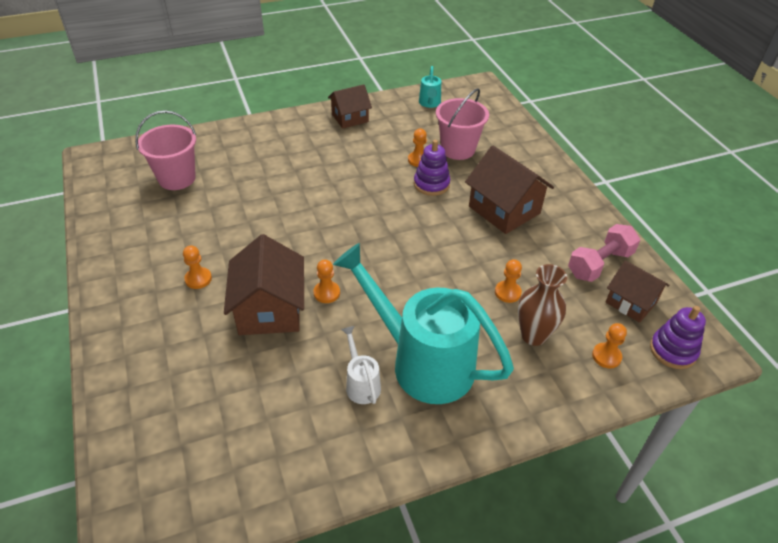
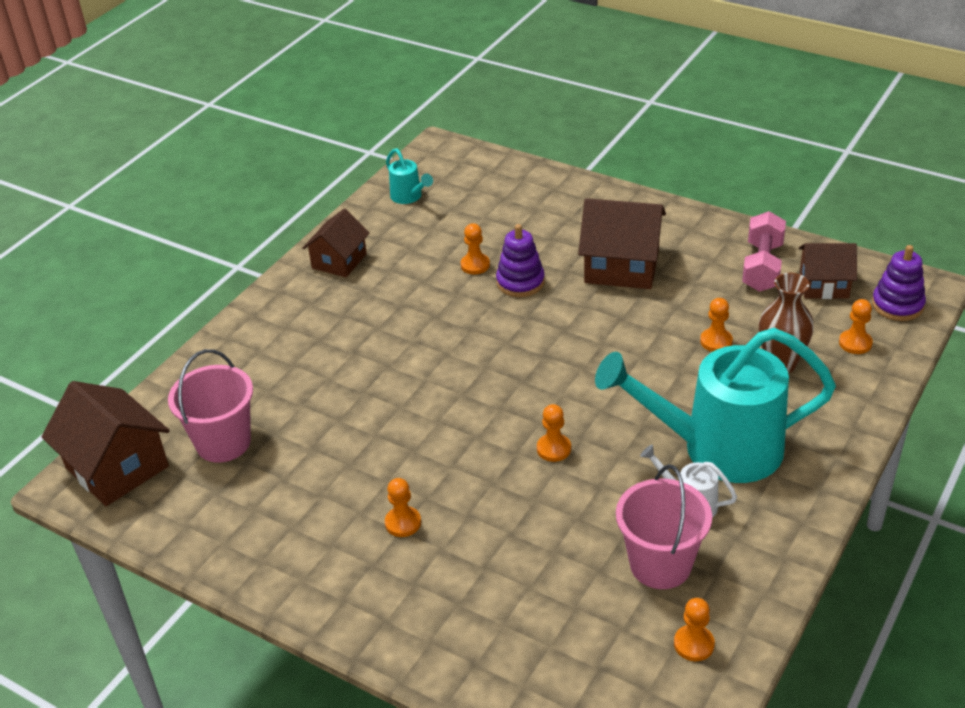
camera: 35 degrees left, 5 degrees down
brown house [224,234,304,335] -> brown house moved to [41,381,170,506]
pink bucket [436,88,489,160] -> pink bucket moved to [616,464,712,589]
none -> orange pawn [674,598,715,661]

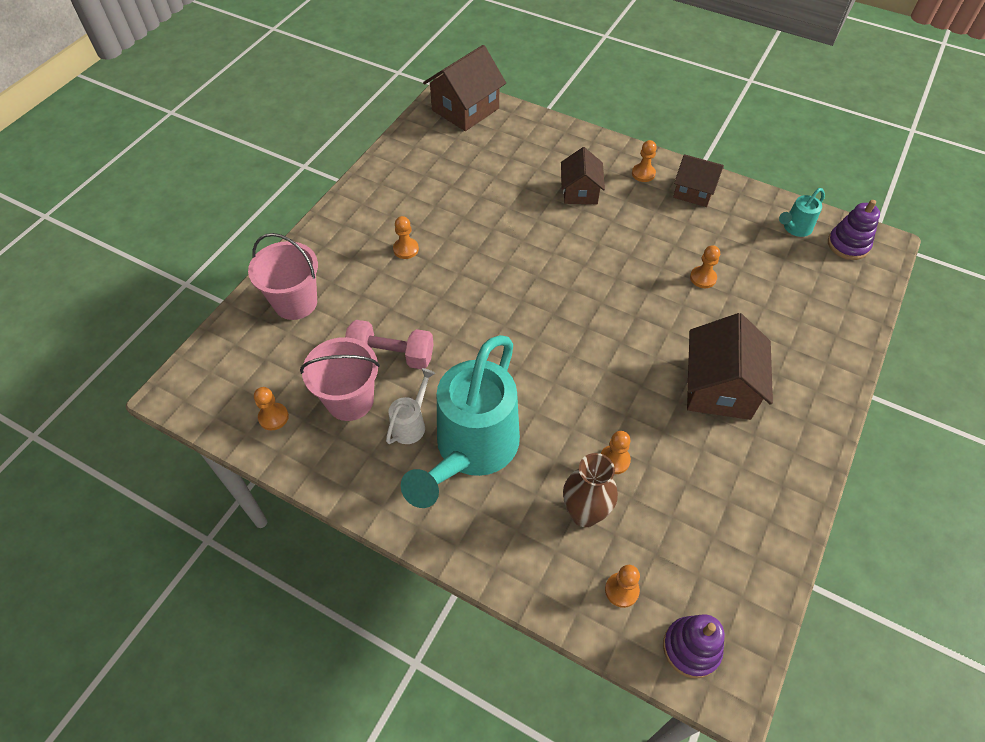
camera: 85 degrees right, 15 degrees up
pink bucket [168,349,253,463] -> pink bucket moved to [248,233,318,320]
purple stacking toy [496,224,545,297] -> purple stacking toy moved to [828,200,880,260]
orange pawn [537,404,571,462] -> orange pawn moved to [632,140,657,182]
turquoise watering can [595,328,836,483] -> turquoise watering can turned 150 degrees counterclockwise [401,335,520,508]
pink dumbbell [742,211,786,292] -> pink dumbbell moved to [345,320,434,369]
brown house [799,243,857,299] -> brown house moved to [561,147,605,204]

